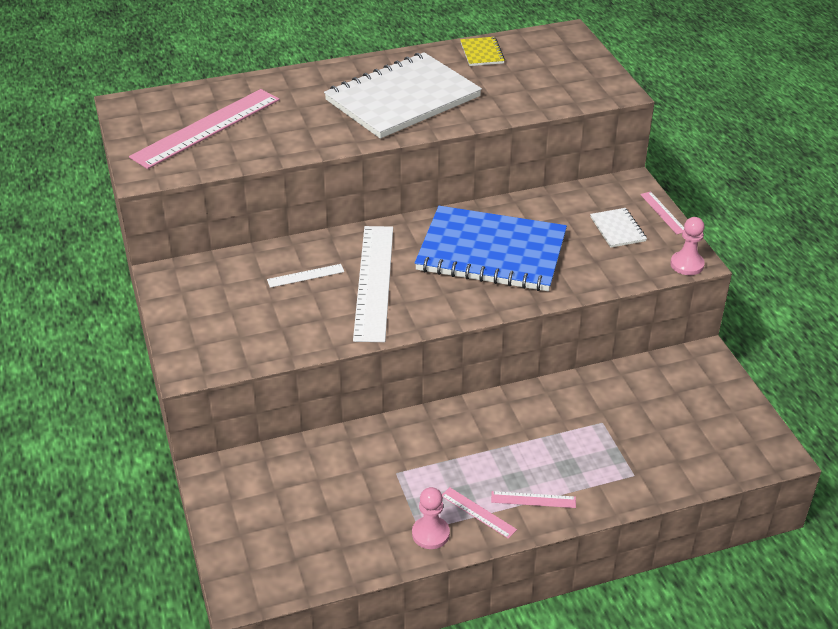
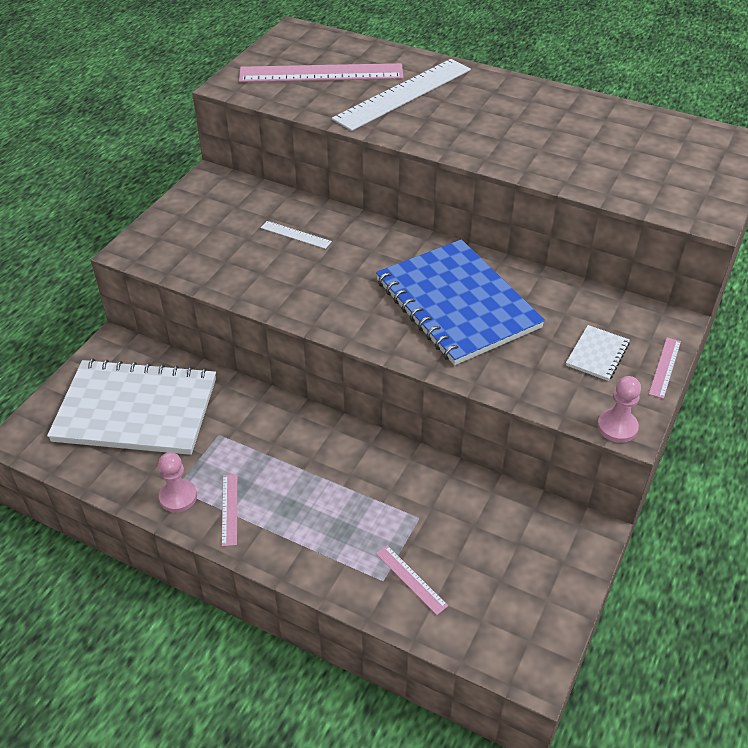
camera: 45 degrees right, 5 degrees up
white notebook [324,52,482,139] -> white notebook moved to [47,358,216,455]
white ruler [353,226,393,342] -> white ruler moved to [332,59,471,131]
yellow notebook [460,37,505,66] -> none
pink ruler [491,491,576,508] -> pink ruler moved to [376,545,448,615]

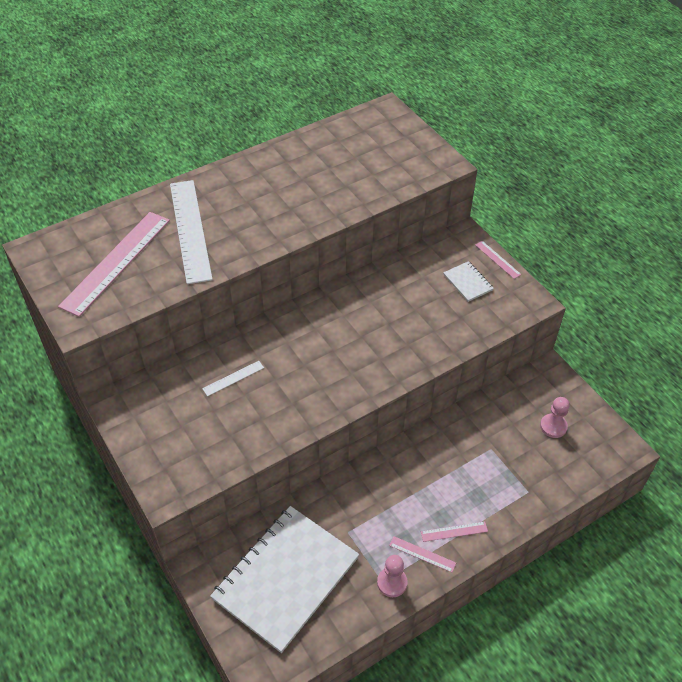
camera: 60 degrees left, 5 degrees up
blue notebook [376,239,545,365] -> none
pink ruler [376,545,448,615] -> pink ruler moved to [421,521,488,542]
pink pawn [597,376,641,443] -> pink pawn moved to [540,397,569,438]

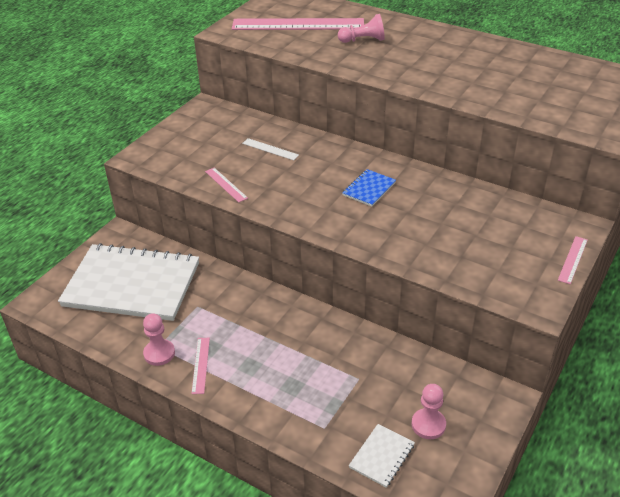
camera: 65 degrees right, 10 degrees down
white ruler [170,180,213,284] -> pink pawn [338,14,385,43]
pink ruler [421,521,488,542] -> pink ruler moved to [205,168,248,202]
white notebook [443,261,494,302] -> white notebook moved to [349,424,415,488]
none -> blue notebook [342,169,396,207]

